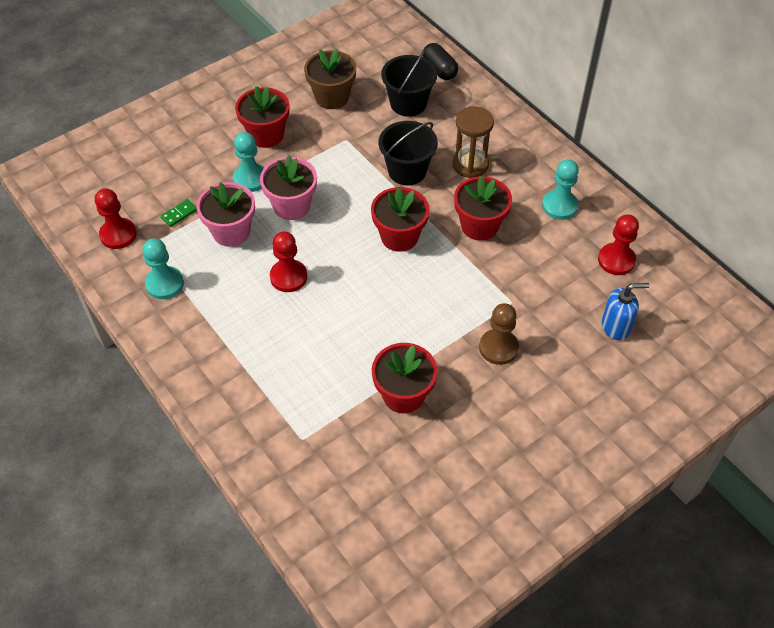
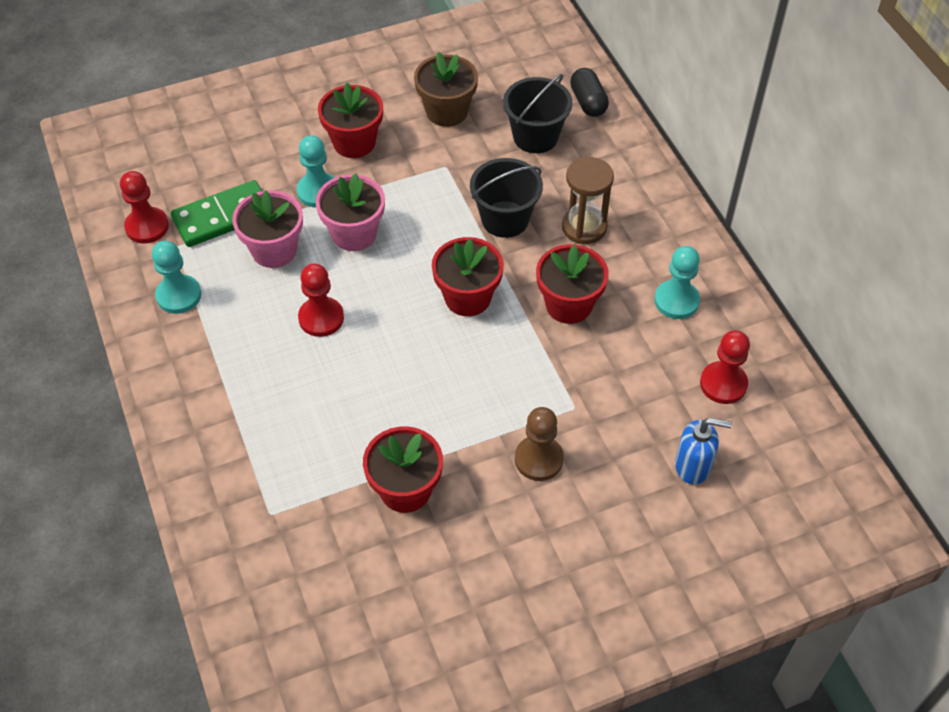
camera: 15 degrees right, 0 degrees up
green domino [161,199,197,227] -> green domino [171,180,262,247], size x2.28

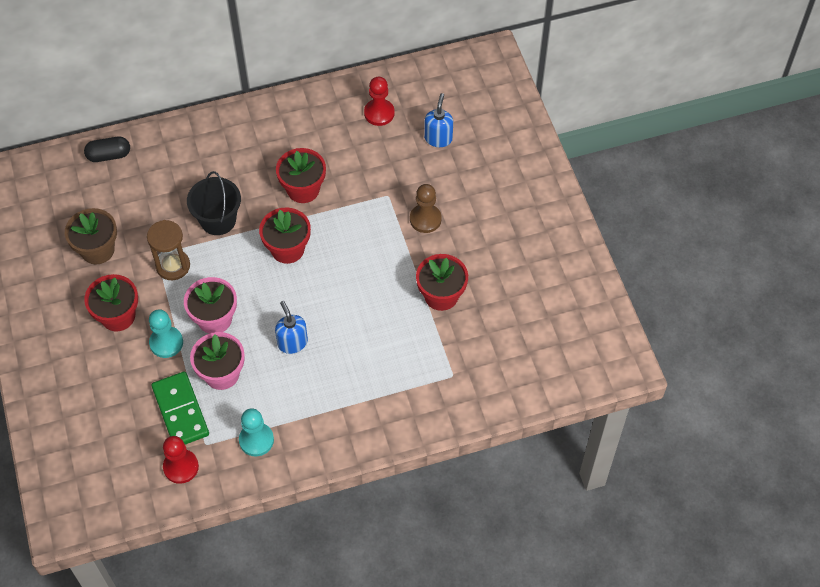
camera: 85 degrees left, 5 degrees up
red pawn [298,264,344,337] -> blue soap dispenser [275,301,308,354]
black bucket [503,74,573,153] -> none
brown hourglass [562,157,614,244] -> brown hourglass moved to [147,220,190,280]
turquoise pawn [654,246,700,319] -> none

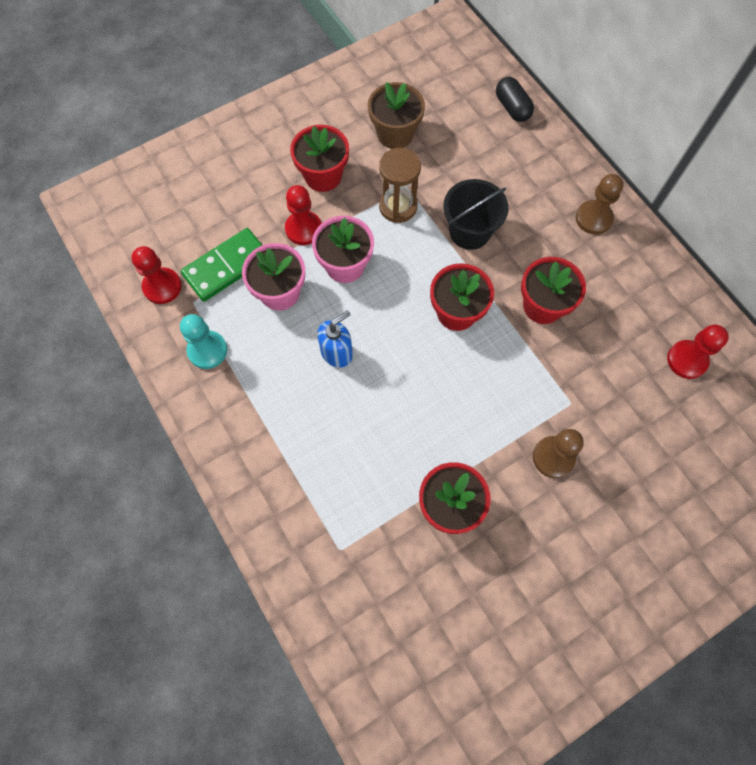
camera: 75 degrees right, 10 degrees up
turquoise pawn [149,309,183,358] -> red pawn [285,185,321,245]
blue soap dispenser [424,93,453,147] -> none
none -> brown pawn [576,174,624,234]

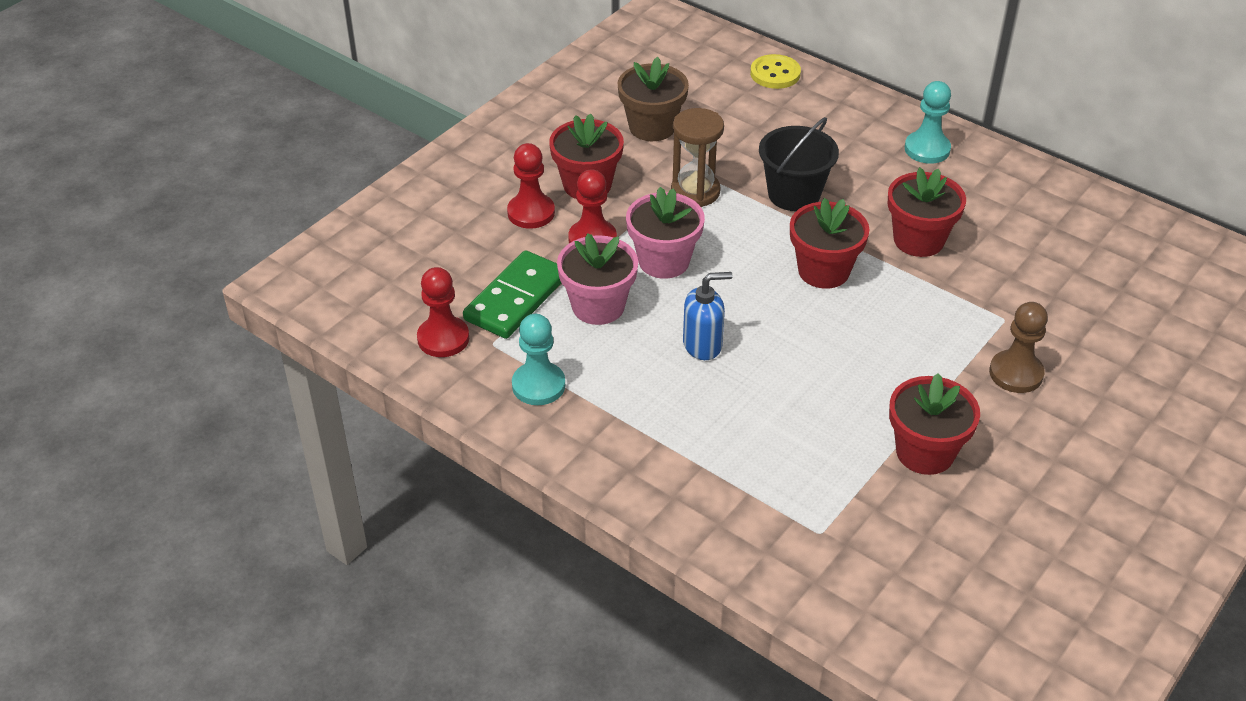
camera: 20 degrees left, 25 degrees down
blue soap dispenser [317,310,353,368] -> blue soap dispenser turned 45 degrees clockwise [683,272,732,360]
black capsule [496,77,534,122] -> yellow button [750,54,801,89]
brown pawn [576,174,624,234] -> turquoise pawn [905,81,951,164]
red pawn [667,325,729,379] -> red pawn moved to [507,143,555,229]

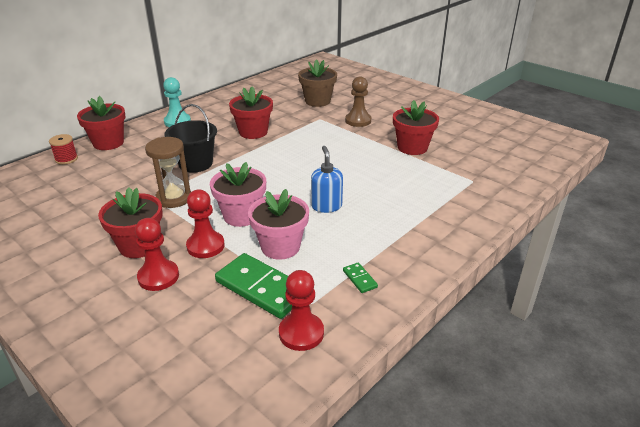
camera: 85 degrees left, 10 degrees down
turquoise pawn [512,314,565,405] -> green domino [343,263,378,293]
brown flower pot [618,57,689,141] -> brown flower pot moved to [298,59,337,107]
yellow button [750,54,801,89] -> red spool [49,134,78,165]
red flower pot [790,198,869,289] -> red flower pot moved to [77,96,125,150]

